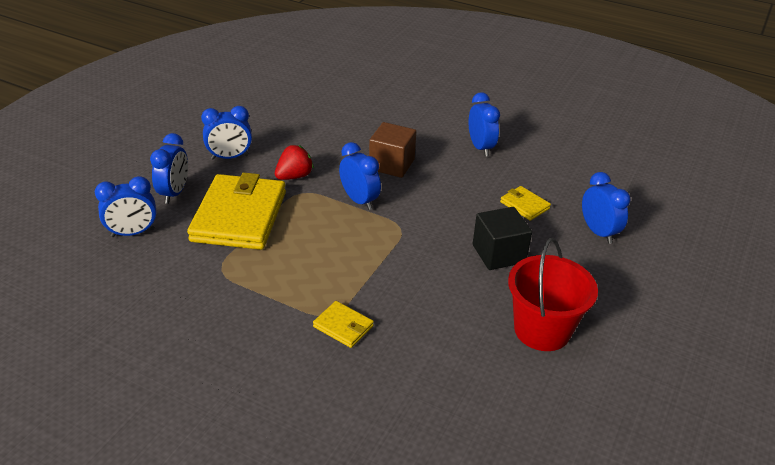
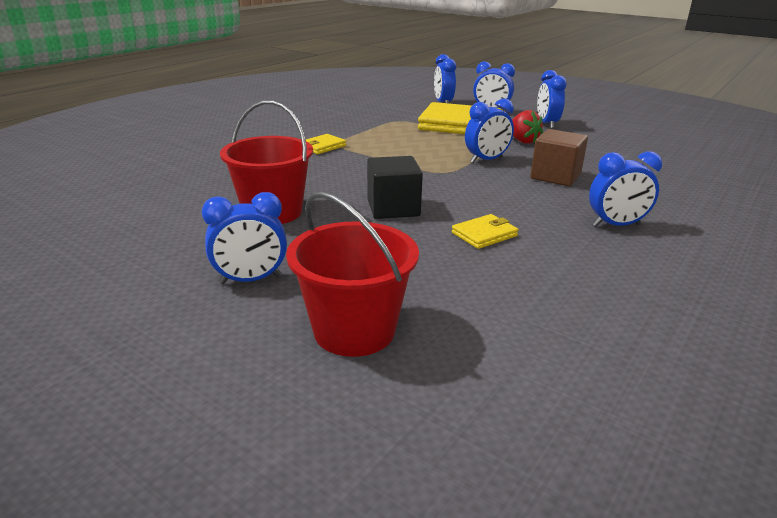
camera: 100 degrees right, 10 degrees down
blue clock [582,172,630,244] -> blue clock moved to [202,192,287,284]
none -> red bucket [286,191,419,357]

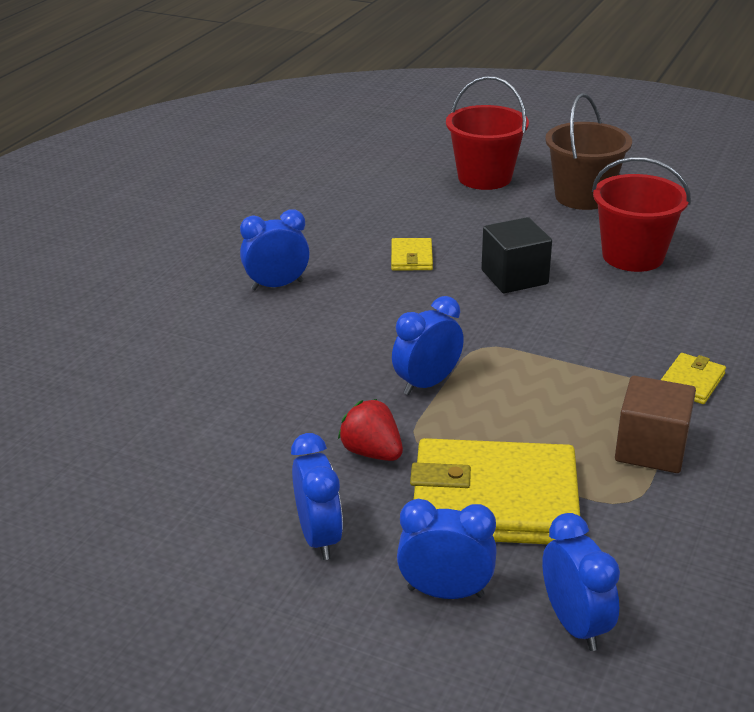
camera: 170 degrees right, 5 degrees up
blue clock [202,192,287,284] -> brown bucket [545,93,632,210]
yellow wallet [452,214,518,249] -> yellow wallet turned 45 degrees counterclockwise [391,238,433,271]
brown cube [530,129,588,186] -> brown cube moved to [615,375,696,473]

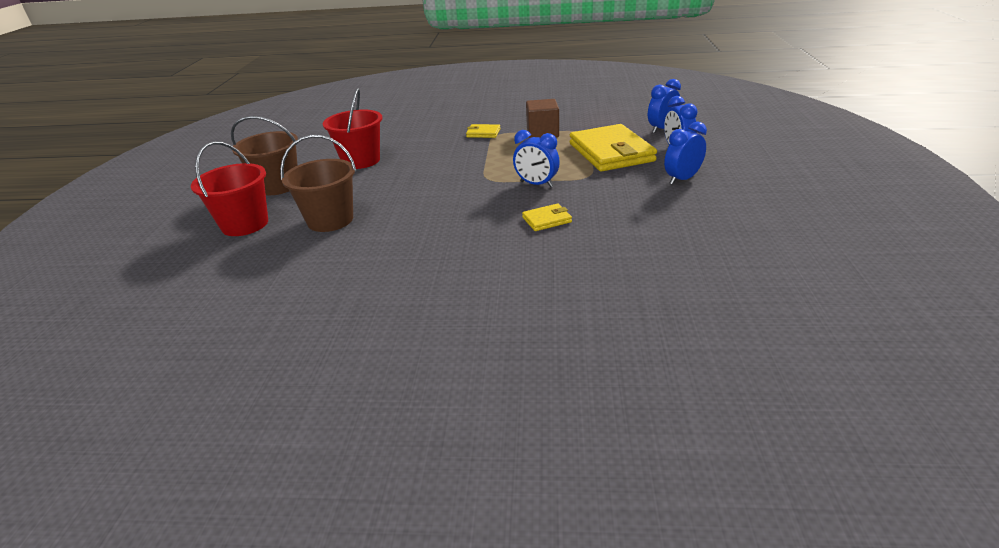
camera: 110 degrees left, 0 degrees up
blue clock [240,209,310,290] -> none
red strawberry [338,399,403,461] -> none
yellow wallet [391,238,433,271] -> yellow wallet moved to [522,203,572,231]
black cube [481,217,552,293] -> none
none -> brown bucket [280,135,356,232]

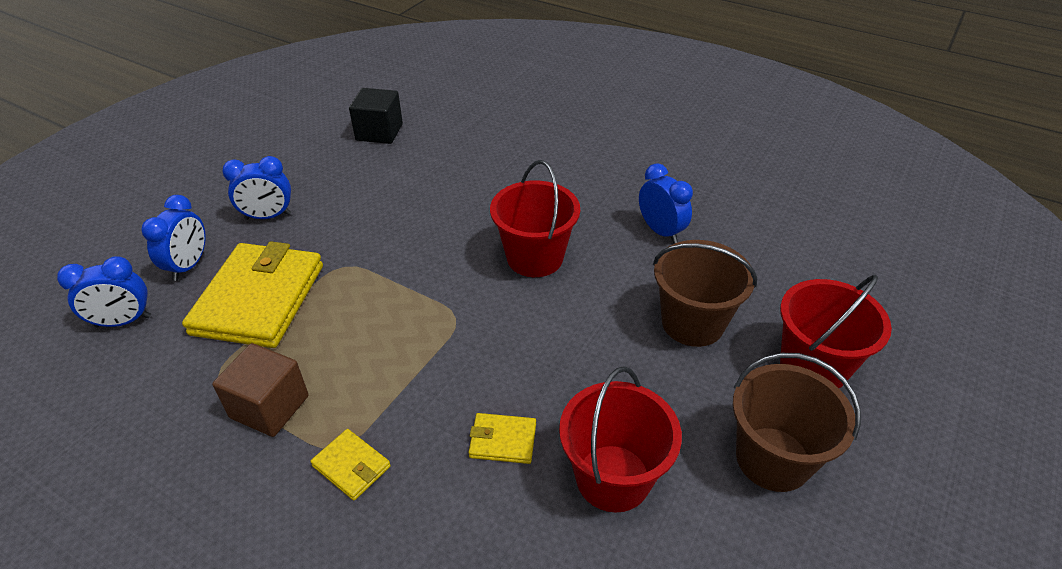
camera: 155 degrees left, 10 degrees up
blue clock [513,130,560,187] -> blue clock moved to [639,163,693,243]
yellow wallet [522,203,572,231] -> yellow wallet moved to [469,413,536,464]
none -> black cube [349,88,403,144]
none -> red bucket [490,160,580,277]

